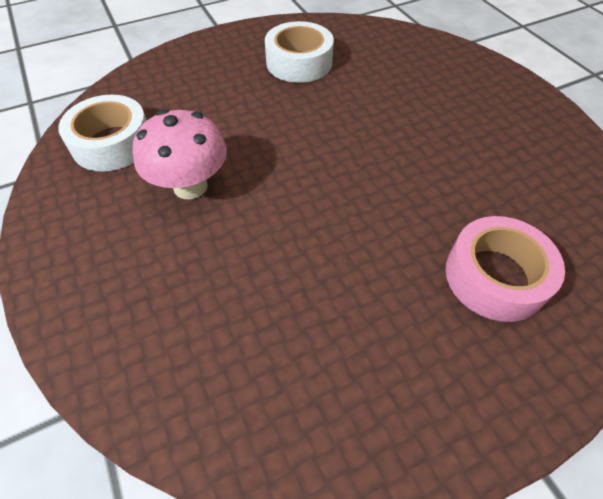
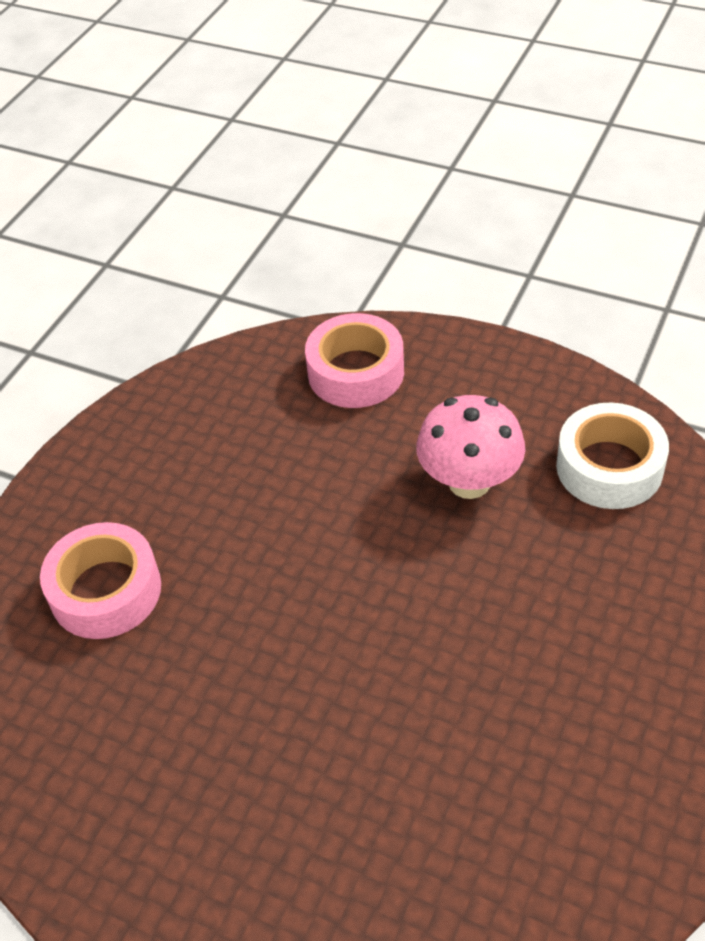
camera: 145 degrees right, 5 degrees down
white tape [265,21,334,83] -> none
none -> pink tape [305,313,404,408]

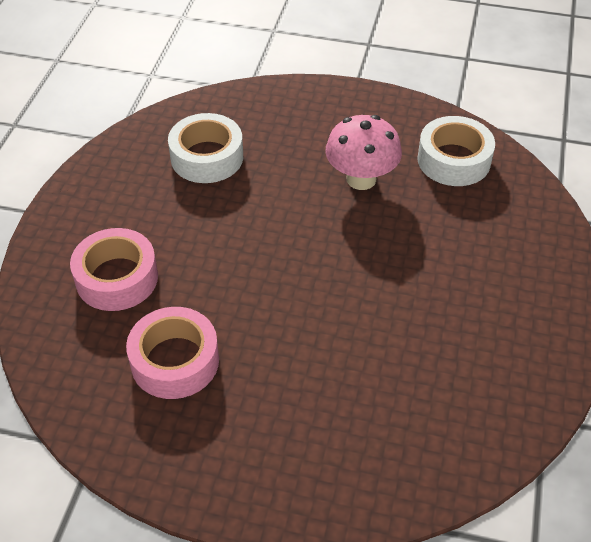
camera: 15 degrees left, 0 degrees up
pink tape [305,313,404,408] -> pink tape moved to [126,307,219,399]
none -> white tape [168,113,243,183]

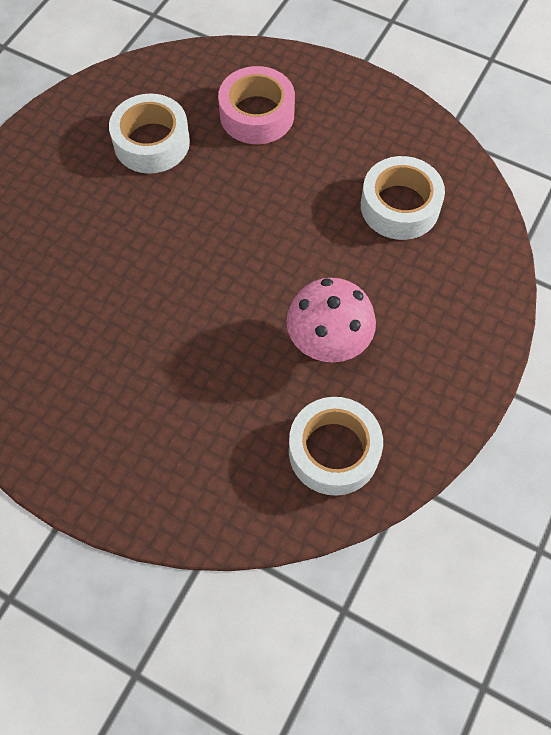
camera: 105 degrees right, 15 degrees up
pink tape [126,307,219,399] -> white tape [109,93,190,174]

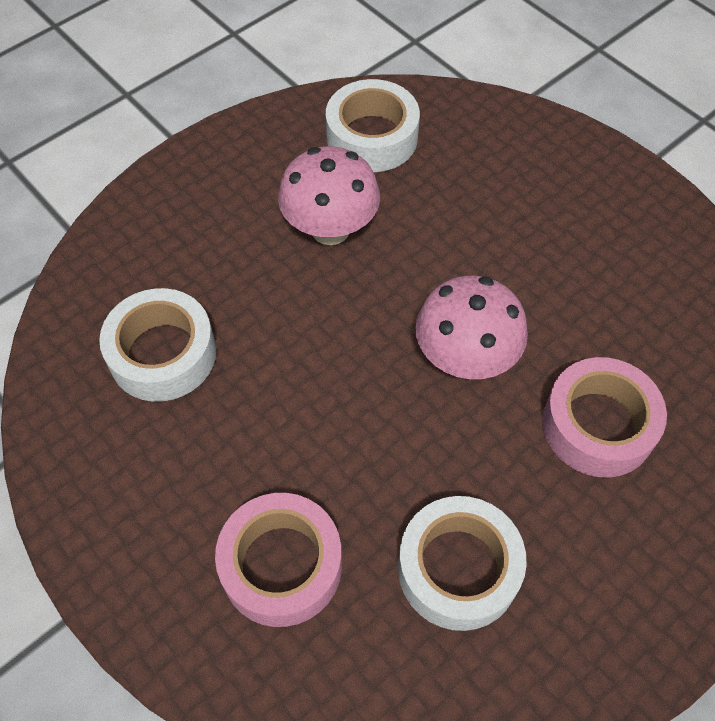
camera: 160 degrees left, 5 degrees down
none -> pink mushroom [415,275,528,379]
none -> pink tape [542,357,667,478]

